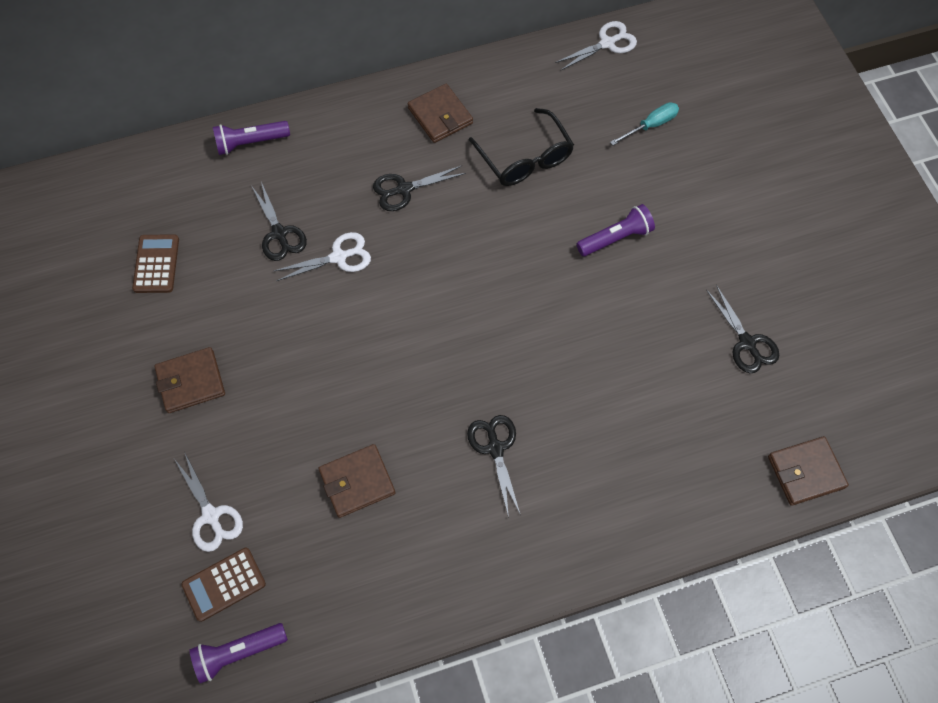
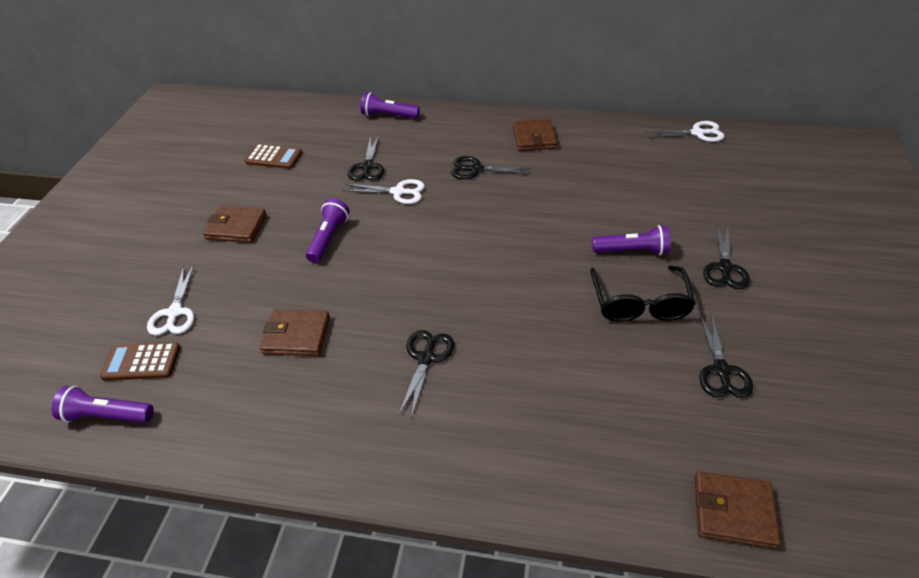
camera: 30 degrees right, 20 degrees down
brown calculator [132,234,179,293] -> brown calculator turned 75 degrees clockwise [245,144,302,169]
black glasses [469,108,574,186] -> black glasses moved to [590,266,696,322]
turquoise screwdriver [610,102,679,145] -> none
none -> purple flashlight [306,199,350,263]
none -> black scissors [703,226,750,289]

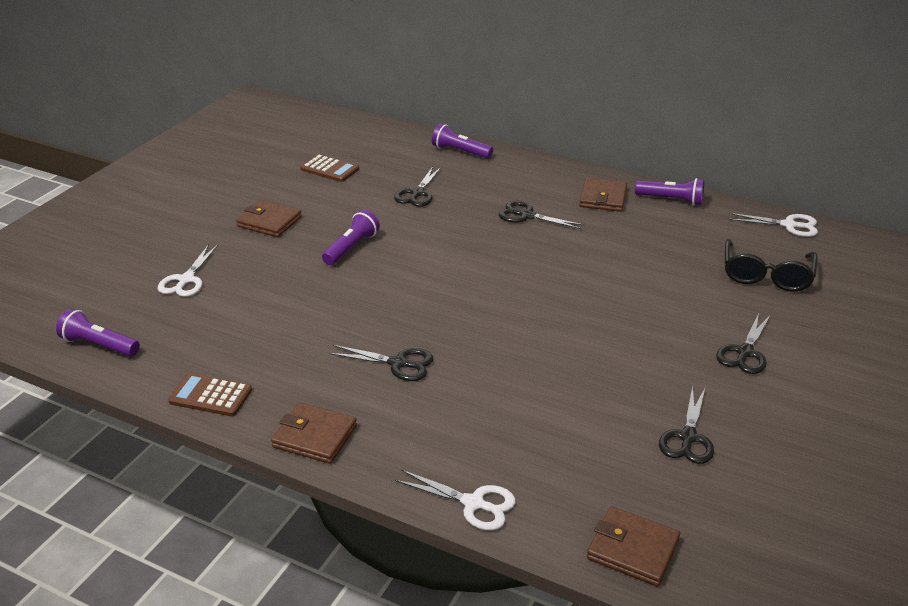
camera: 15 degrees right, 10 degrees down
brown calculator [100,342,180,381] -> brown calculator moved to [168,373,252,416]
brown wallet [260,309,330,356] -> brown wallet moved to [271,403,357,464]
white scissors [343,179,425,204] -> white scissors moved to [395,470,516,531]
black scissors [399,330,454,418] -> black scissors turned 75 degrees clockwise [329,345,433,381]
black glasses [590,266,696,322] -> black glasses moved to [725,239,818,292]
purple flashlight [592,225,670,255] -> purple flashlight moved to [635,178,704,206]

